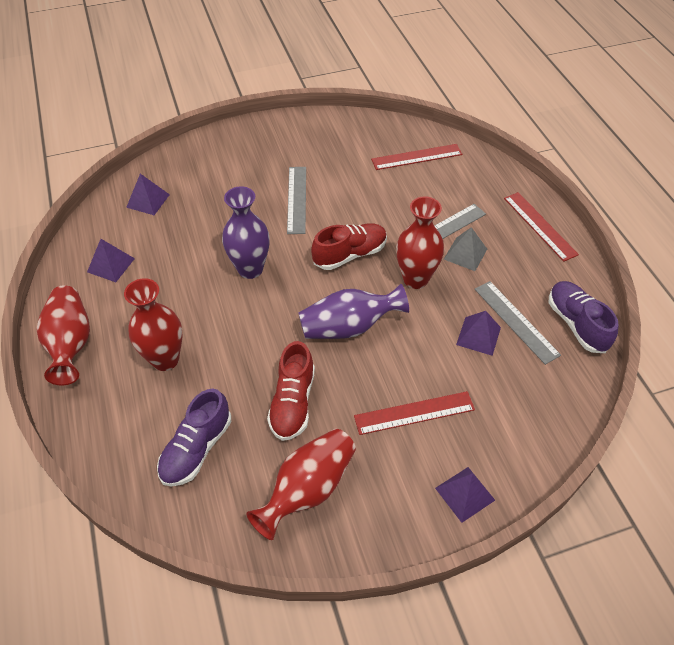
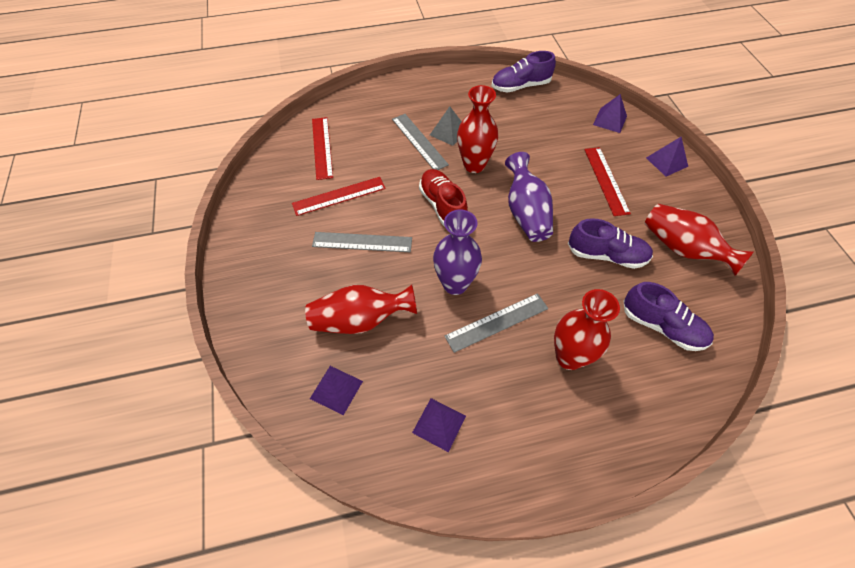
camera: 85 degrees left, 5 degrees up
red vase [37,285,90,386] -> red vase moved to [305,285,417,334]
red shoe [267,341,315,441] -> purple shoe [568,218,653,269]
purple pyramid [456,311,501,356] -> purple pyramid moved to [593,94,627,133]
grey ruler [475,281,561,365] -> grey ruler moved to [445,293,548,353]
red ruler [504,192,579,262] -> red ruler moved to [292,177,386,216]

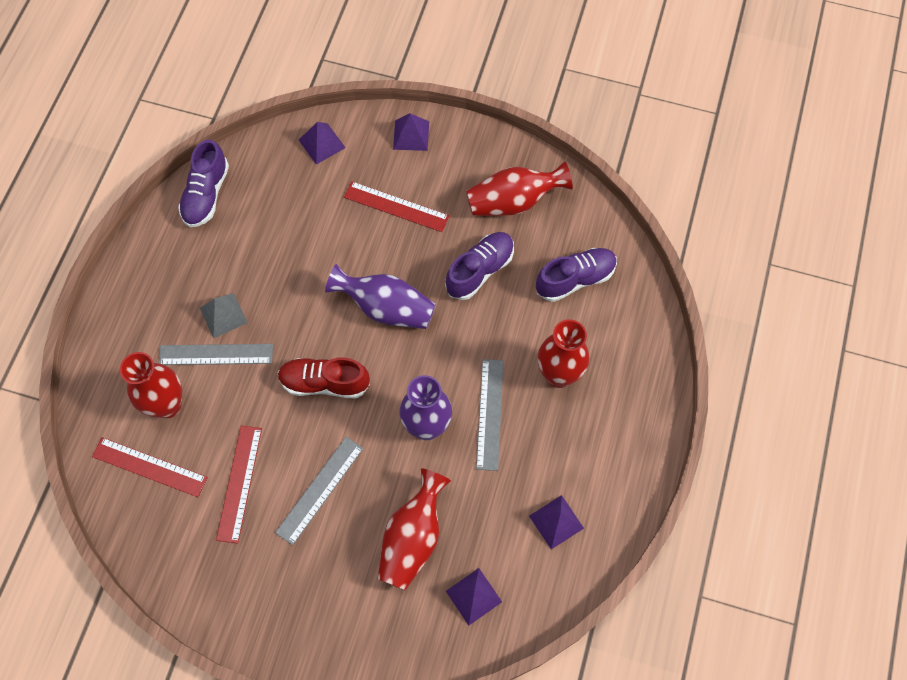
camera: 60 degrees left, 10 degrees up
red vase [457,85,498,173] -> red vase moved to [120,352,182,419]

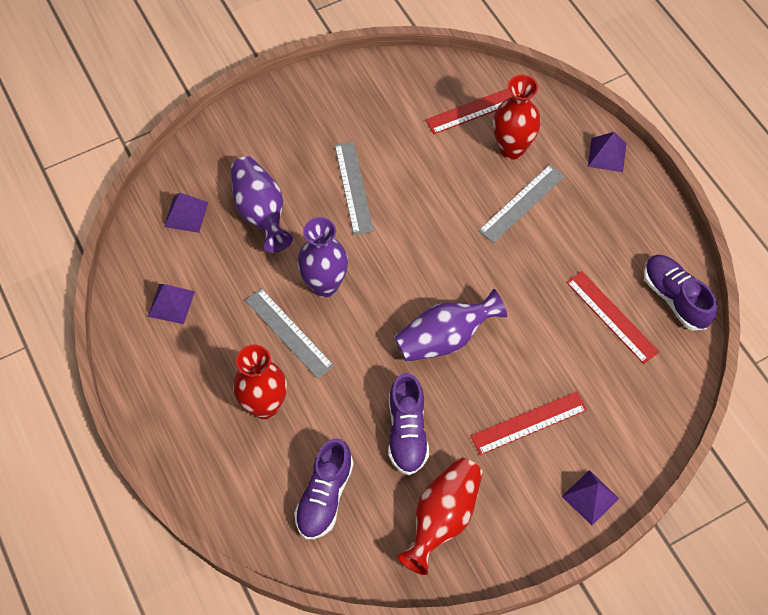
camera: 135 degrees right, 5 degrees down
grey pyramid [200,293,248,338] -> none
red ruler [216,425,262,544] -> red ruler moved to [566,271,659,364]
red shoe [277,358,370,399] -> none
purple pyramid [299,122,346,165] -> purple pyramid moved to [588,132,626,172]
red vase [378,468,451,590] -> purple vase [231,156,293,253]

